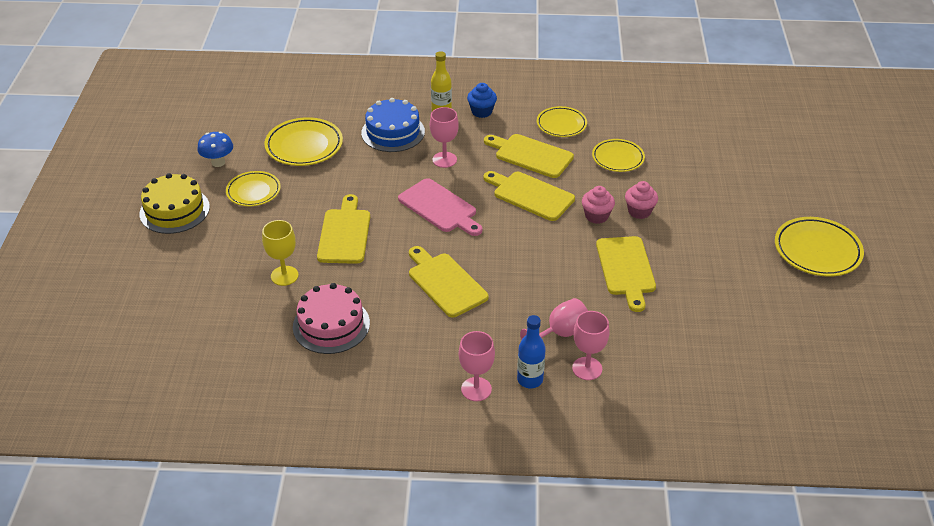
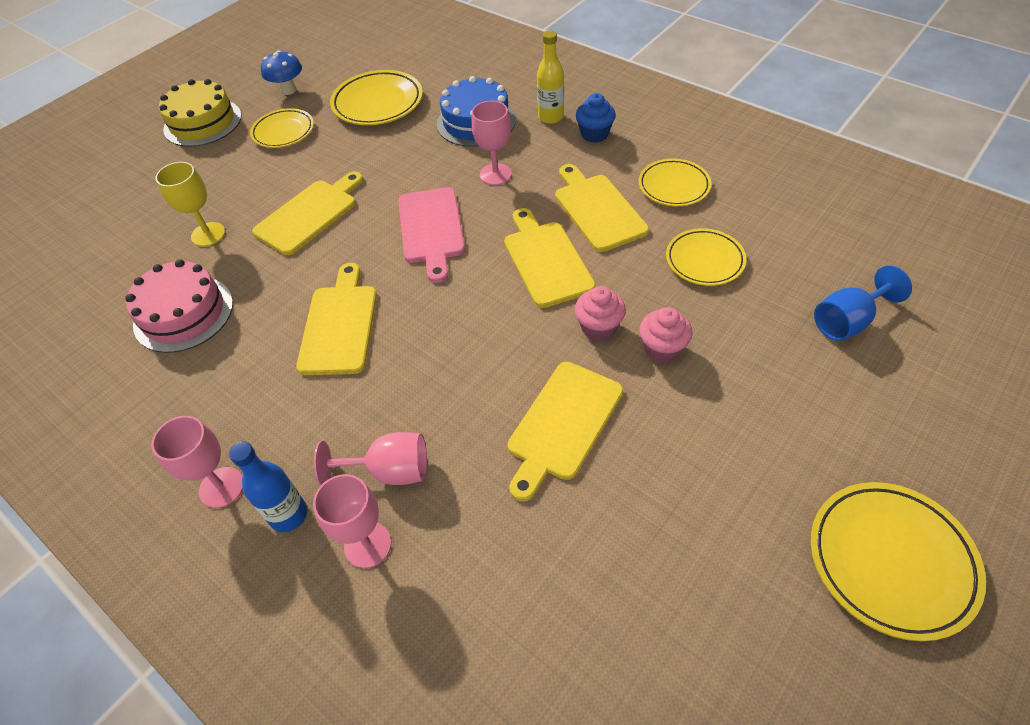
camera: 40 degrees right, 10 degrees up
none -> blue goblet [814,265,912,341]

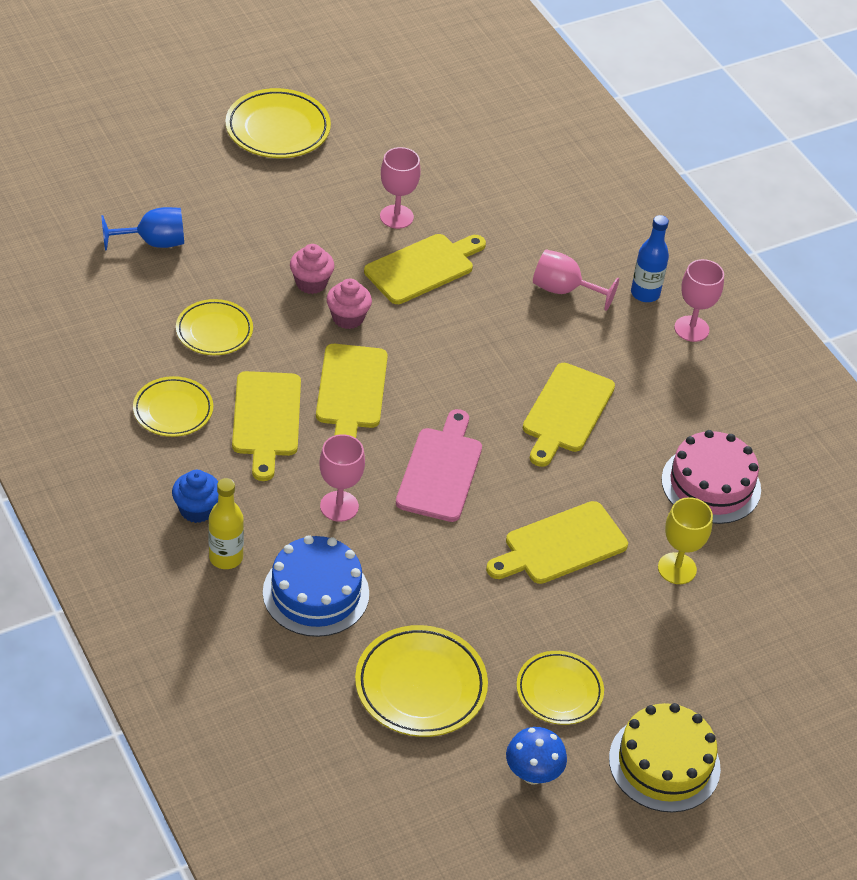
camera: 165 degrees left, 5 degrees down
pink goblet [313,474,391,568] -> pink goblet moved to [380,147,421,229]

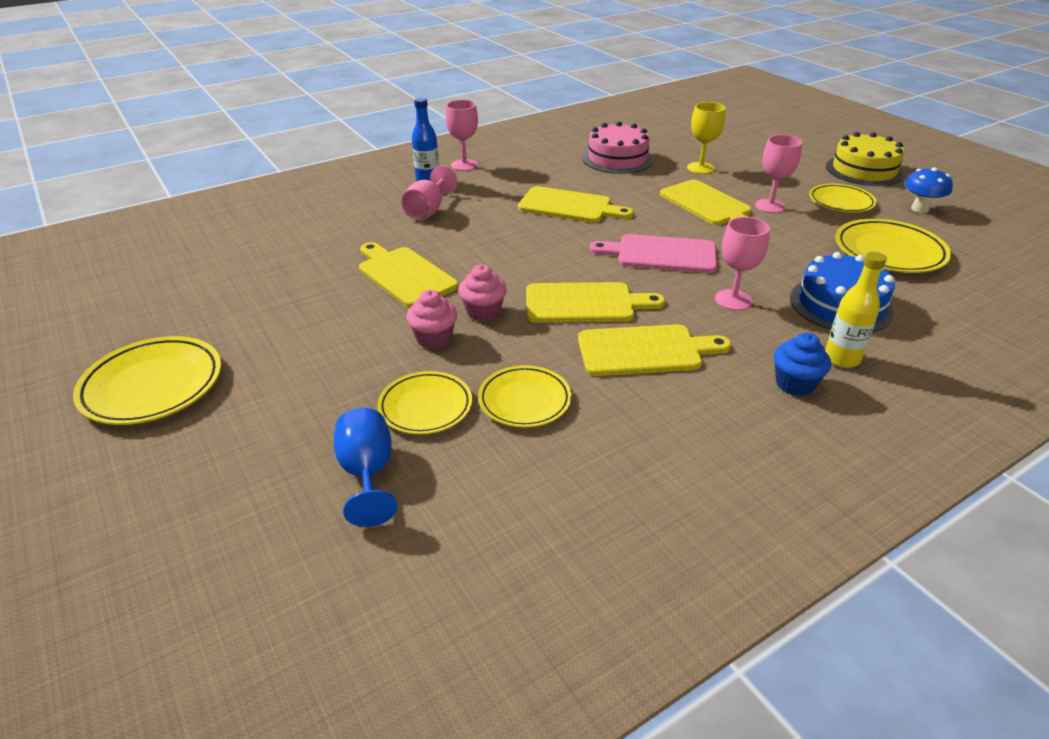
camera: 90 degrees left, 10 degrees down
yellow plate [133,376,213,437] -> yellow plate moved to [377,371,472,435]
pink goblet [380,147,421,229] -> pink goblet moved to [755,135,802,213]

